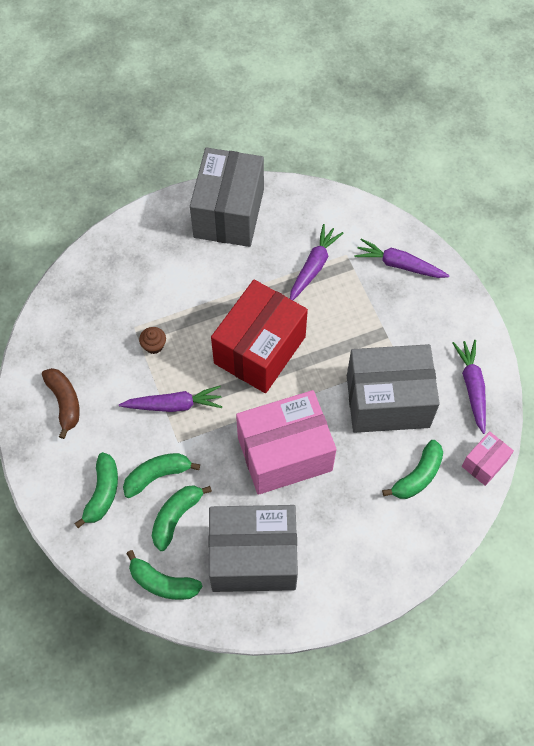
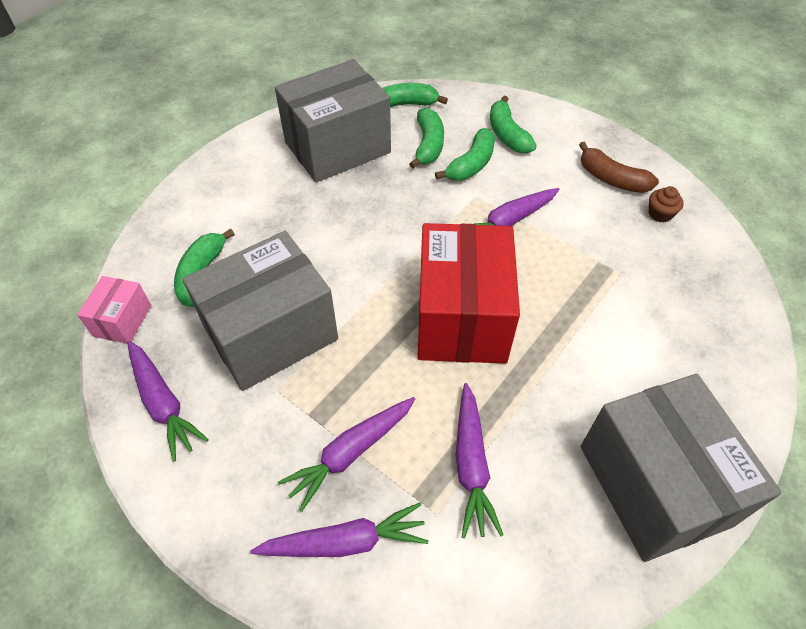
camera: 150 degrees right, 10 degrees down
brown cupcake [139,327,166,354] -> brown cupcake moved to [649,186,684,223]
pink box [236,390,336,495] -> none
none -> purple carrot [278,397,415,512]

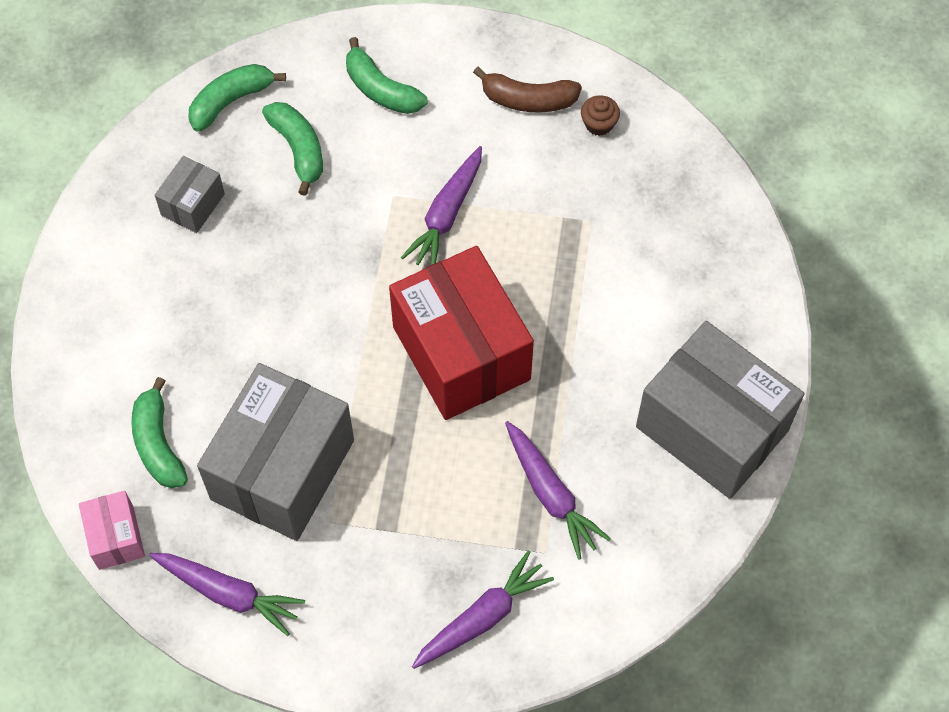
camera: 30 degrees left, 10 degrees up
grey box [275,59,391,182] -> grey box [155,156,225,233], size x0.46
purple carrot [278,397,415,512] -> none
green banana [435,128,495,181] -> none

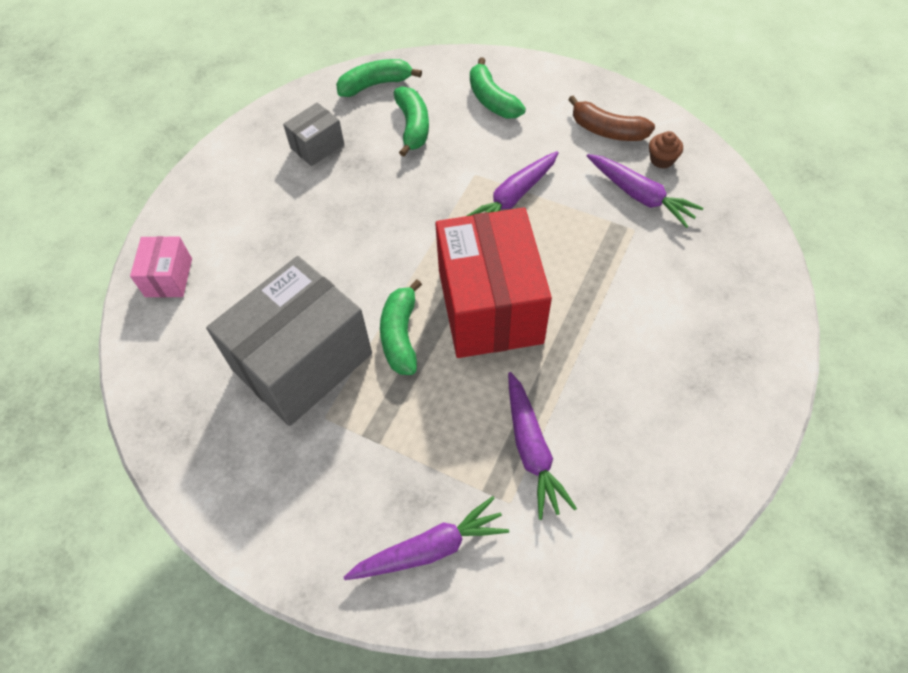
camera: 20 degrees right, 5 degrees down
pink box [79,491,145,570] -> pink box moved to [130,236,192,297]
green banana [131,377,188,488] -> green banana moved to [380,279,422,375]
purple carrot [149,553,305,636] -> purple carrot moved to [587,154,704,228]
grey box [636,321,804,499] -> none

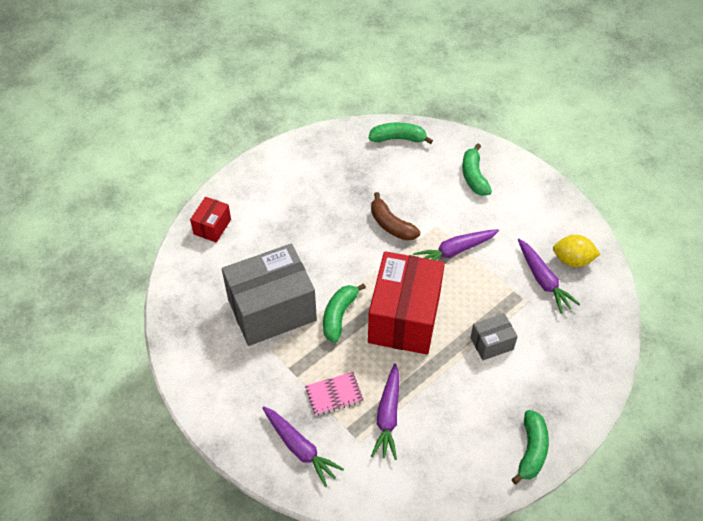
camera: 20 degrees right, 5 degrees down
pink box [130,236,192,297] -> red box [190,197,231,242]
grey box [283,102,344,166] -> grey box moved to [470,313,518,360]
purple carrot [344,496,509,580] -> purple carrot turned 45 degrees clockwise [262,406,344,487]
green banana [394,86,429,157] -> green banana moved to [512,410,549,484]
brown banana [568,95,655,141] -> brown banana moved to [371,192,420,241]
brown cupcake [649,131,683,168] -> yellow lemon [553,235,600,267]
none -> pink notebook [305,372,364,416]

